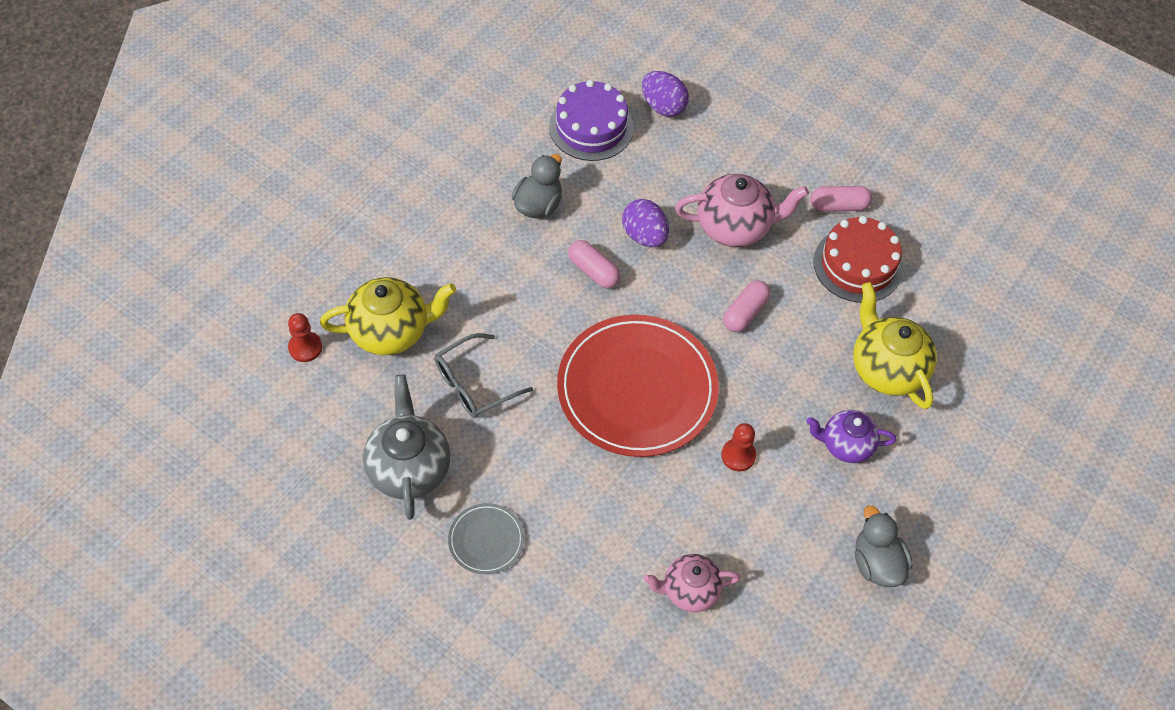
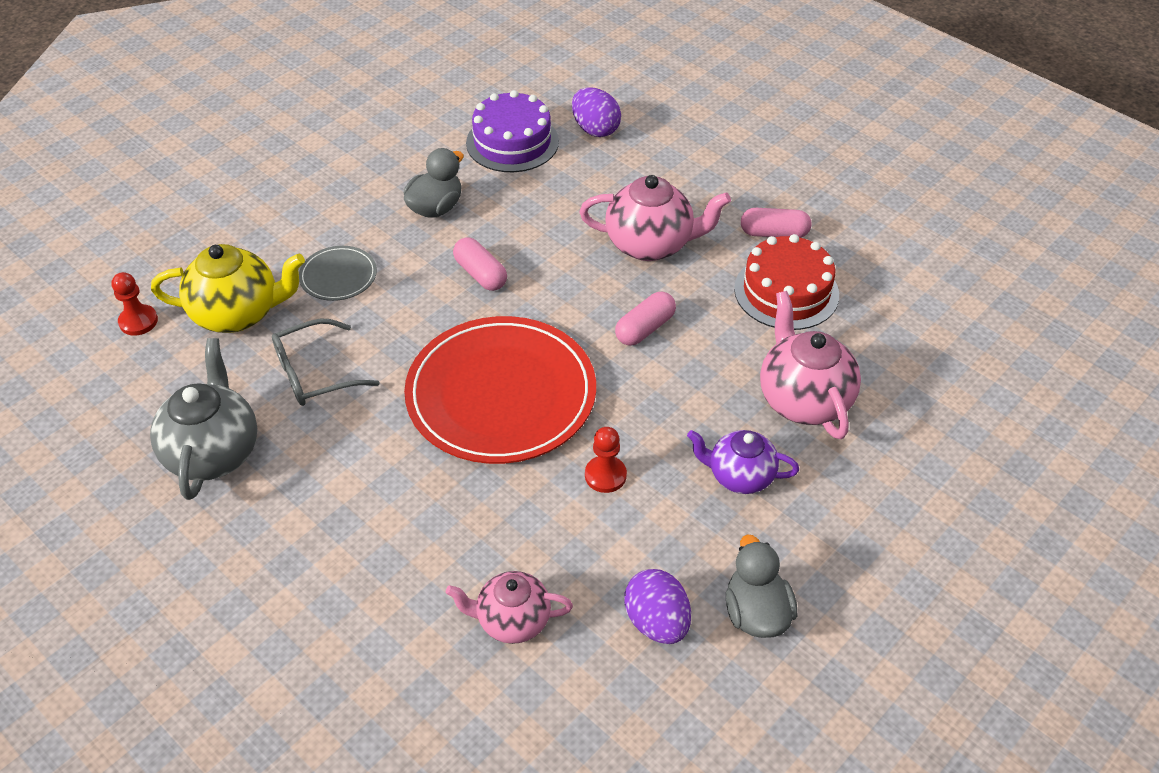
camera: 10 degrees right, 10 degrees down
grey plate [448,503,524,574] -> grey plate moved to [299,246,377,301]
purple egg [622,199,669,247] -> purple egg moved to [624,569,691,644]
yellow teapot [853,282,937,409] -> pink teapot [760,291,861,439]

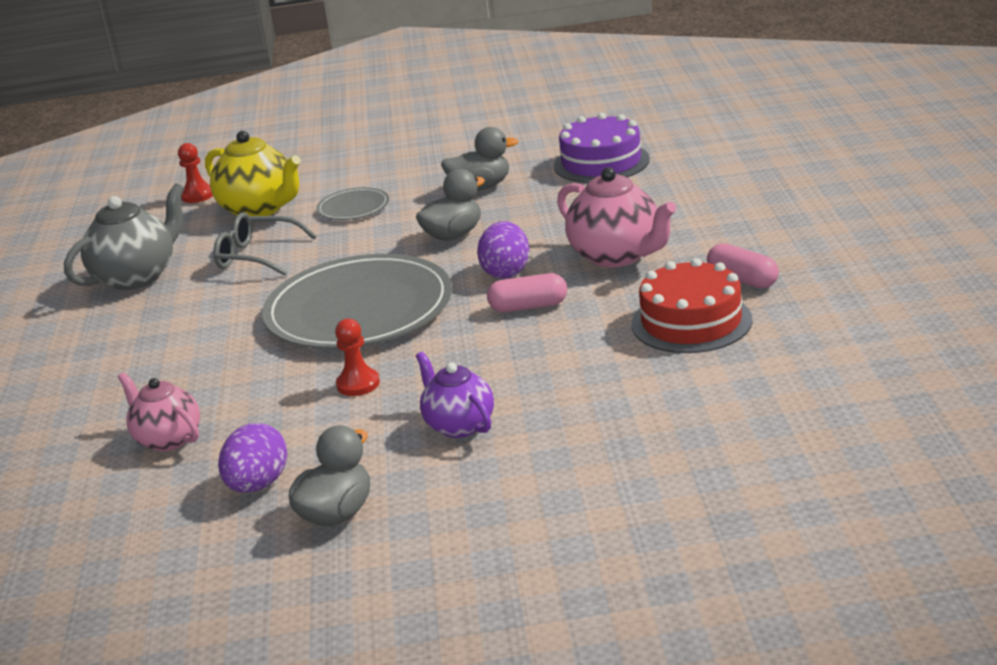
camera: 45 degrees right, 20 degrees down
red plate [404,316,596,464] -> grey plate [262,254,452,349]
pink capsule [453,237,507,291] -> grey duck [416,169,485,241]
purple egg [572,87,621,137] -> purple egg moved to [477,221,529,279]
pink teapot [760,291,861,439] -> none

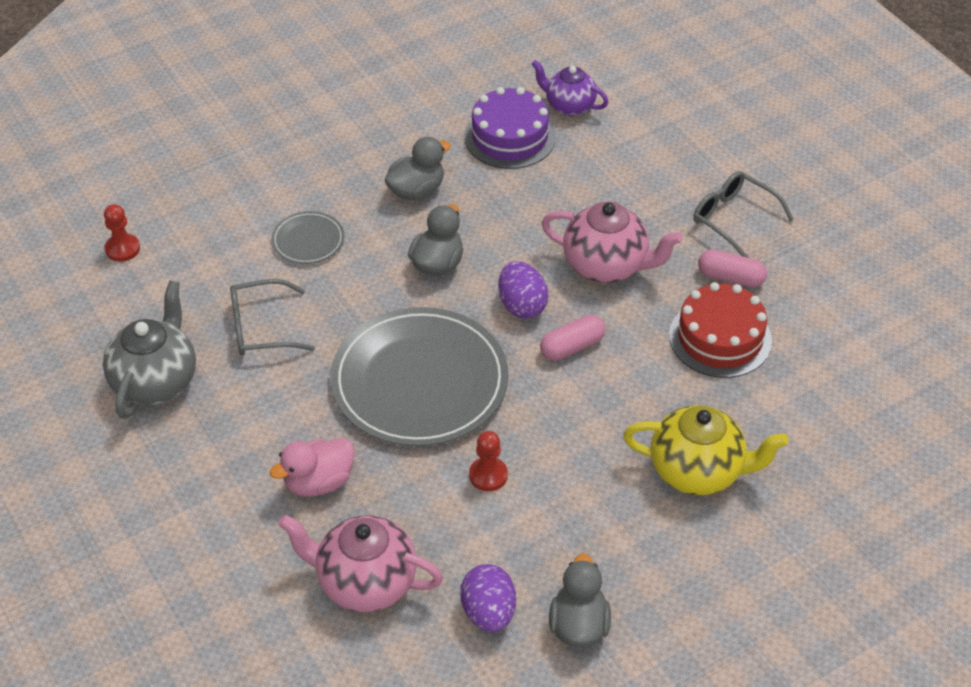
camera: 30 degrees left, 20 degrees up
pink teapot [118,372,200,451] -> pink teapot [278,515,443,612], size x1.53
yellow teapot [205,131,301,216] -> yellow teapot moved to [623,405,789,496]
purple teapot [416,352,494,438] -> purple teapot moved to [532,60,609,116]
none -> pink duck [270,438,355,497]
none -> grey glasses [693,171,794,258]

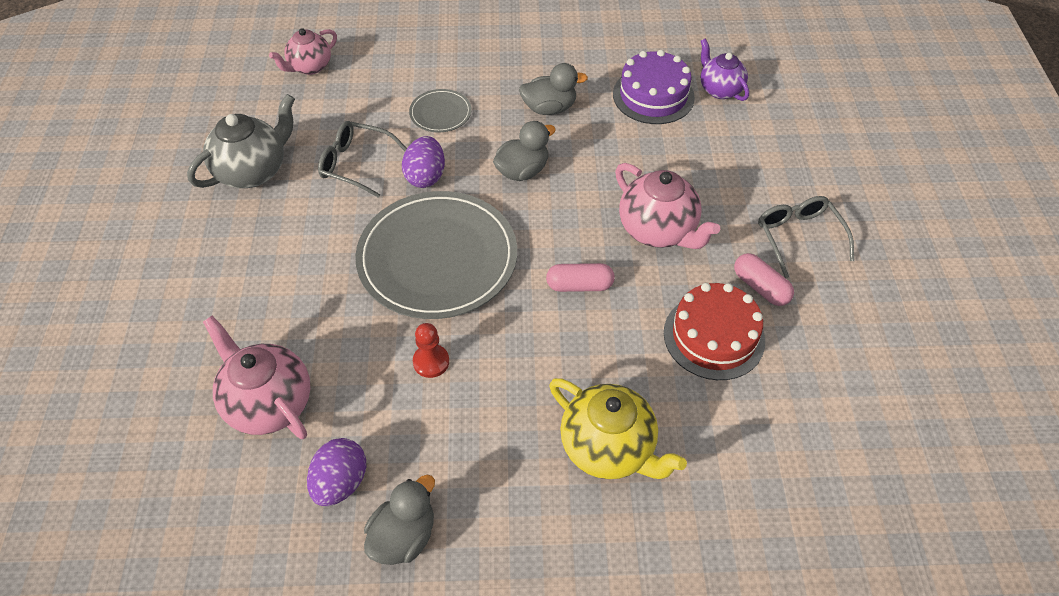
camera: 30 degrees right, 5 degrees up
red pawn [104,204,140,262] -> pink teapot [269,28,337,75]
pink duck [270,438,355,497] -> none
purple egg [498,261,549,319] -> purple egg moved to [402,136,445,188]

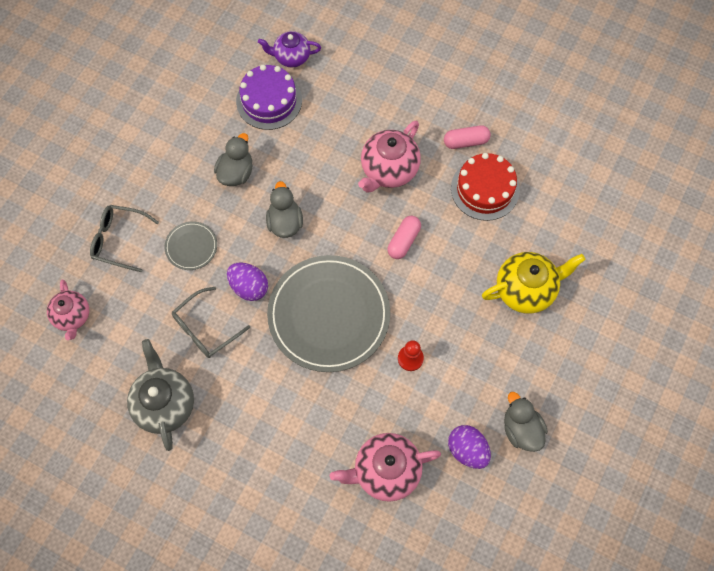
camera: 60 degrees left, 15 degrees up
pink teapot [615,163,720,249] -> pink teapot turned 135 degrees clockwise [358,120,421,193]
grey glasses [758,196,854,278] -> grey glasses moved to [90,205,159,272]

